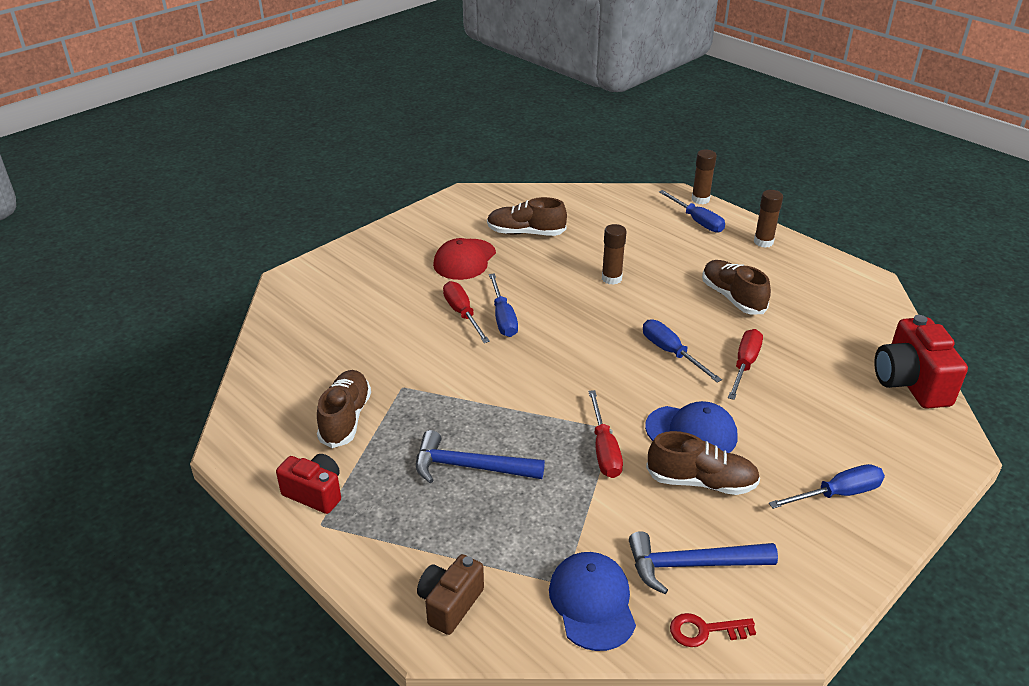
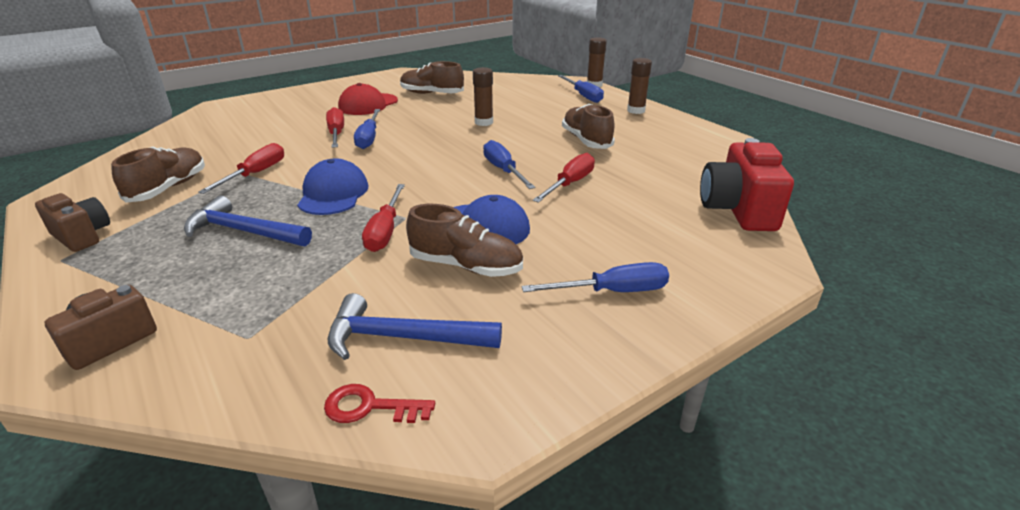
camera: 10 degrees right, 5 degrees down
red camera [276,454,341,514] -> brown camera [35,193,110,252]
blue cap [549,552,636,651] -> blue cap moved to [297,158,369,215]
none -> red screwdriver [198,143,284,194]

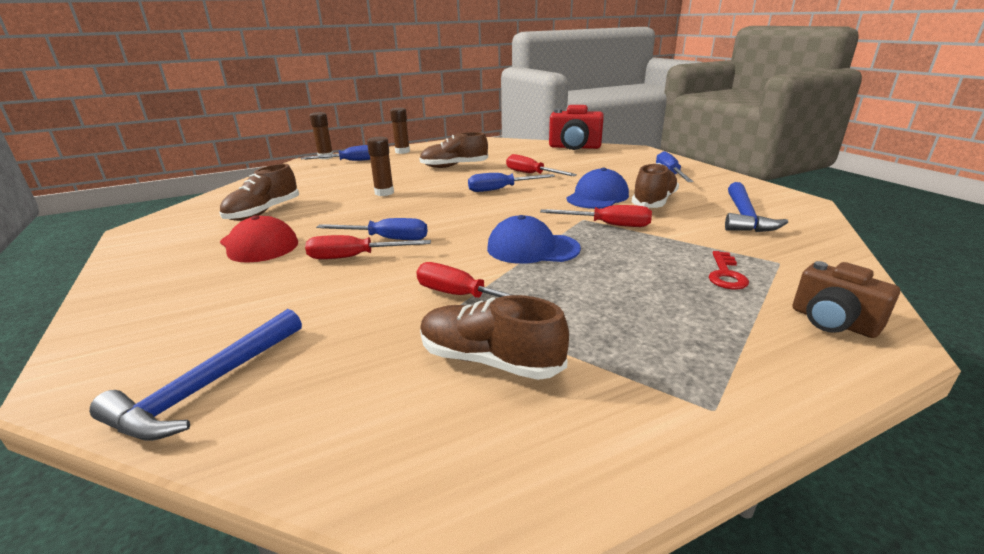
camera: 80 degrees left, 5 degrees down
brown camera [35,193,110,252] -> none
blue hammer [184,196,312,247] -> blue hammer moved to [90,309,302,441]
red key [324,384,435,423] -> red key moved to [709,251,749,289]

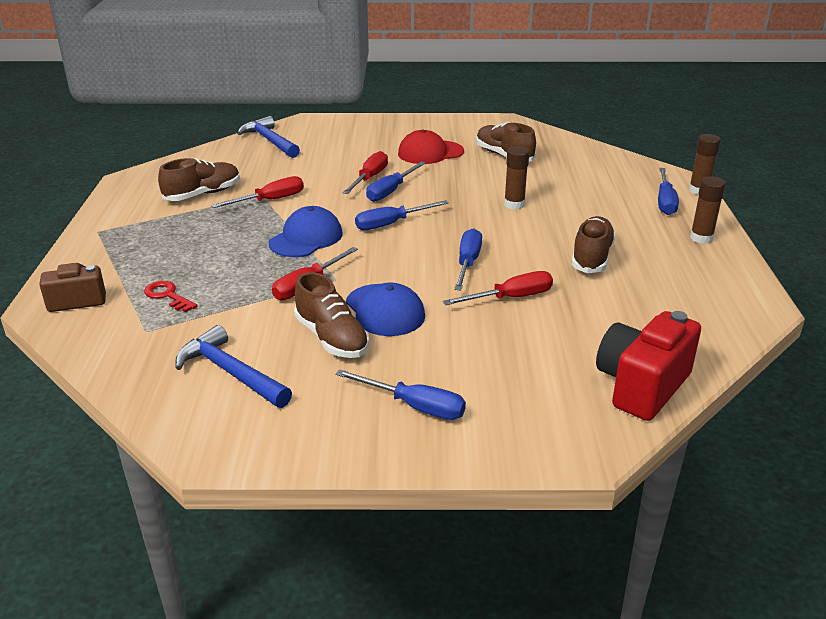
camera: 115 degrees right, 5 degrees up
none -> blue screwdriver [355,200,449,230]

